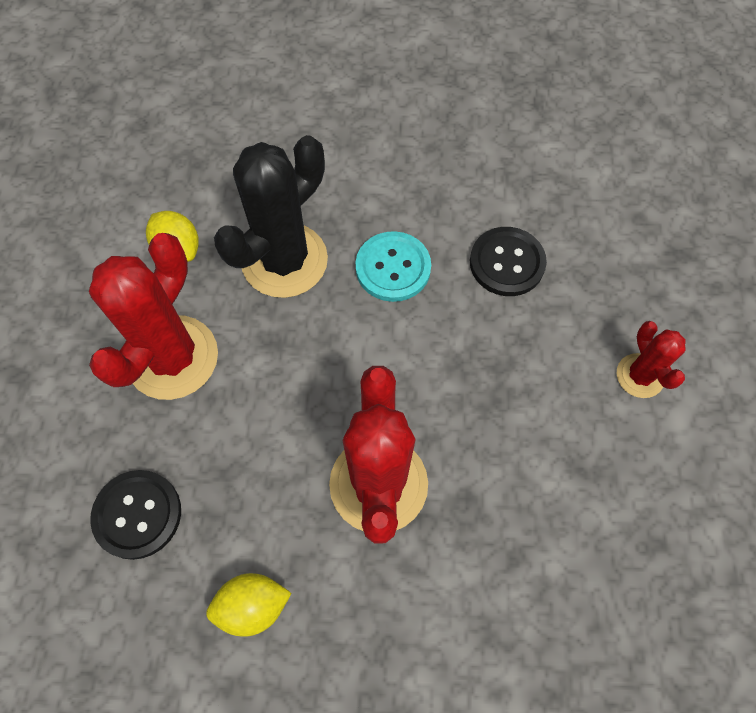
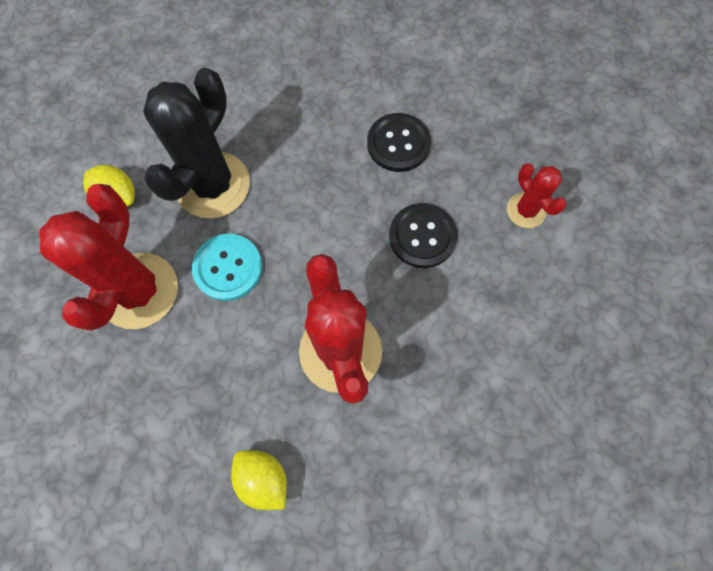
camera: 15 degrees left, 5 degrees up
black button [90,470,181,560] -> black button moved to [389,203,457,268]
yellow lemon [206,573,291,637] -> yellow lemon turned 75 degrees clockwise [231,450,287,510]
turquoise button [355,231,431,302] -> turquoise button moved to [192,234,262,301]

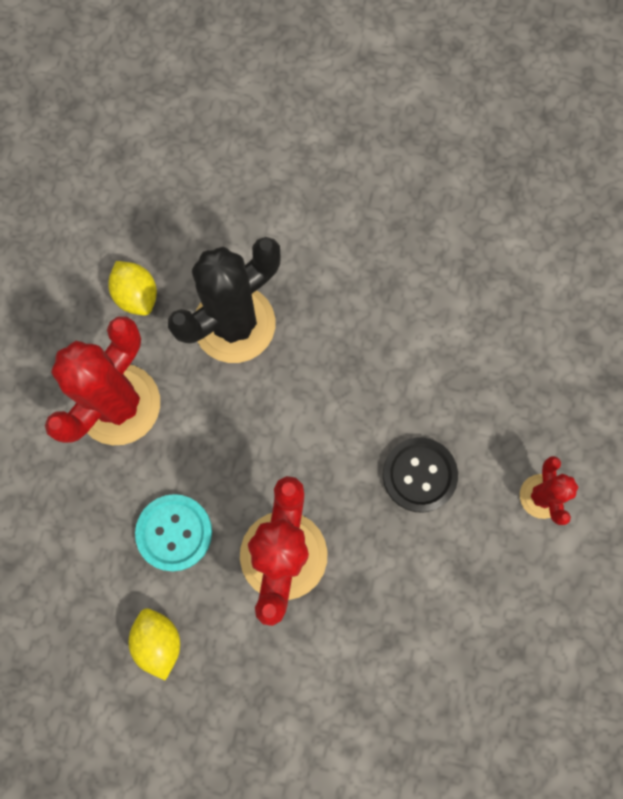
camera: 25 degrees right, 5 degrees up
turquoise button [192,234,262,301] -> turquoise button moved to [135,494,212,571]
black button [367,113,431,172] -> none

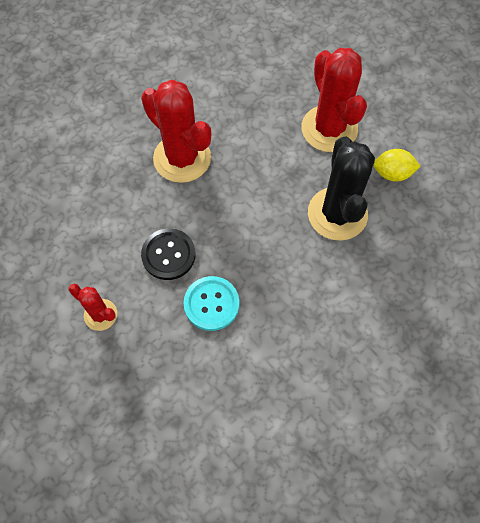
camera: 125 degrees right, 10 degrees down
yellow lemon [129,608,180,681] -> none
turquoise button [135,494,212,571] -> turquoise button moved to [184,276,239,331]

